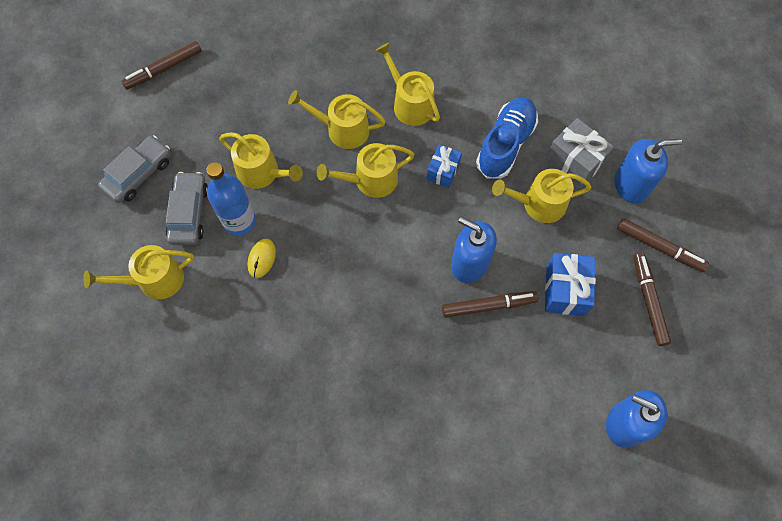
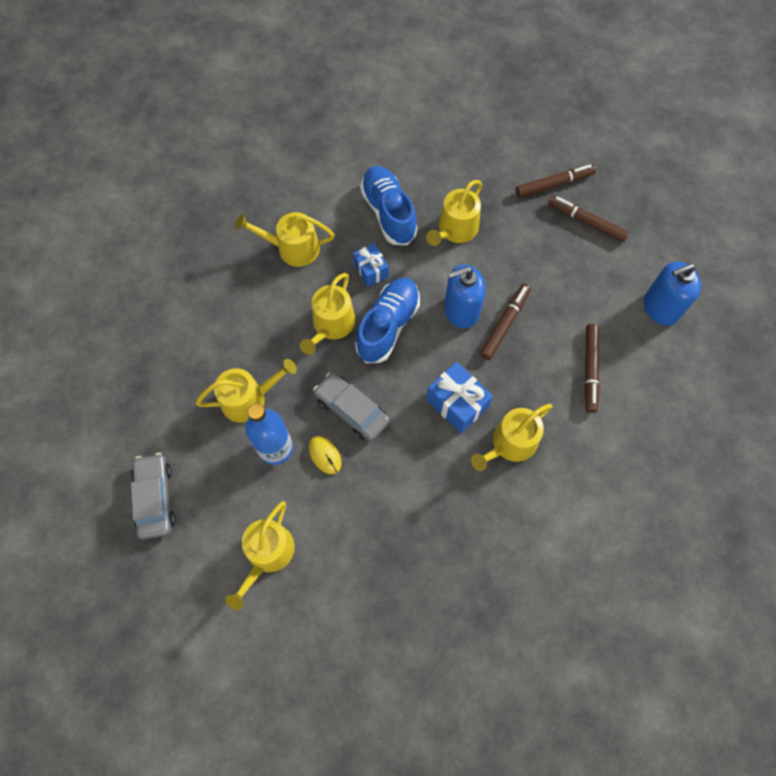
camera: 50 degrees left, 0 degrees up
brown marker [121,41,202,90] -> brown marker moved to [584,324,600,413]
grey car [166,172,208,245] -> grey car moved to [313,372,390,441]
yellow watering can [288,90,386,149] -> yellow watering can moved to [471,404,552,471]
blue gift [545,253,596,316] -> blue gift moved to [426,362,493,433]
grey gift [546,118,614,187] -> none
blue soap dispenser [615,139,682,203] -> none
none -> blue shoe [355,277,420,363]

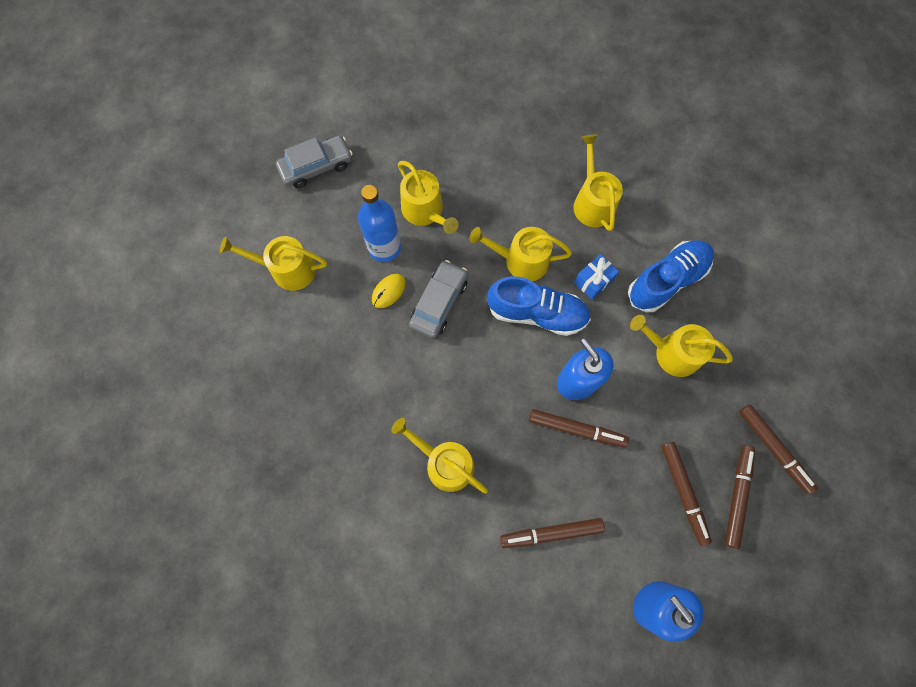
camera: 75 degrees right, 5 degrees up
blue gift [426,362,493,433] -> none
none -> brown marker [661,442,712,546]

